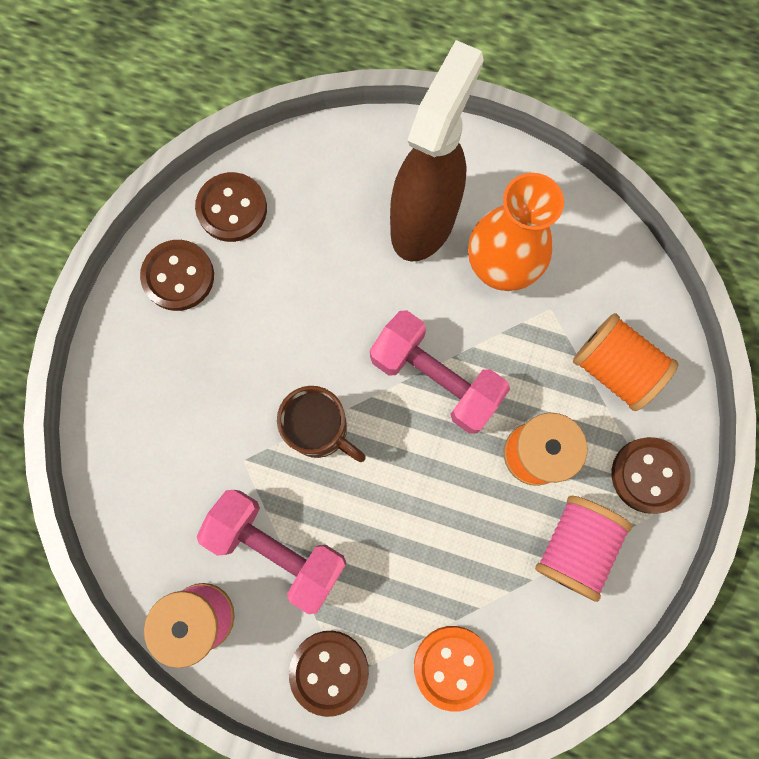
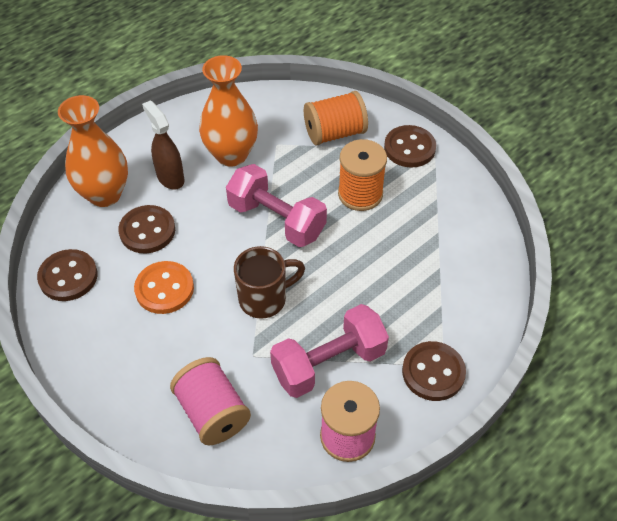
camera: 60 degrees left, 25 degrees down
brown button [140,240,214,311] -> brown button moved to [118,205,175,253]
pink dumbbell [370,310,510,434] -> pink dumbbell turned 60 degrees clockwise [226,164,327,247]
brown spray bottle [390,40,484,261] -> brown spray bottle [142,100,184,190], size x0.55
orange button [414,626,494,712] -> orange button moved to [134,261,194,314]
pink spool [535,496,632,602] -> pink spool moved to [170,357,251,445]
none -> orange vase [58,95,128,207]

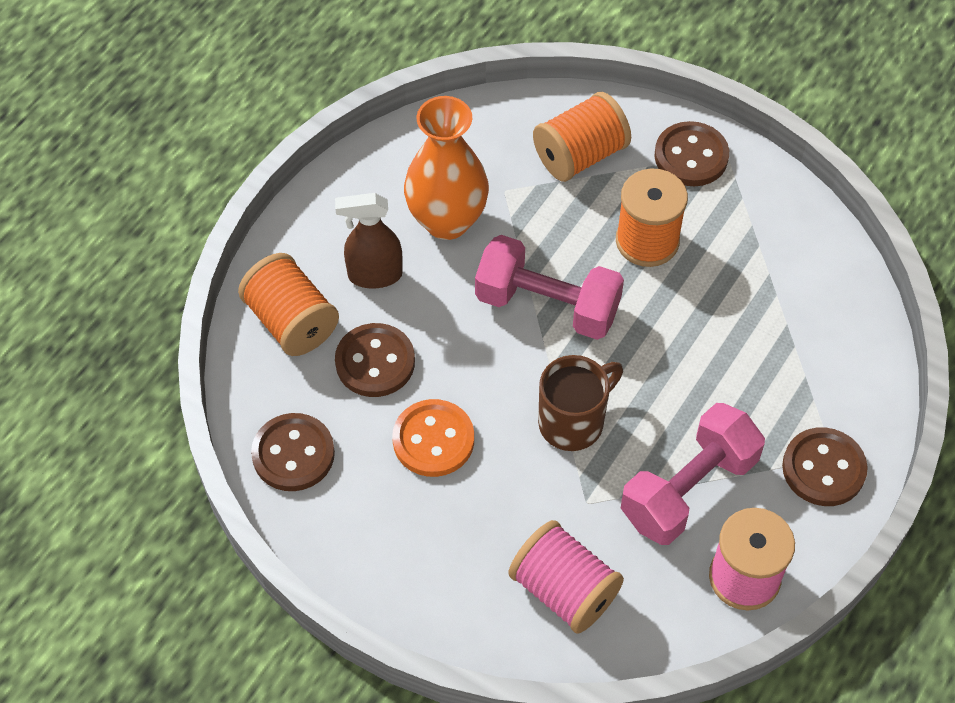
camera: 15 degrees left, 5 degrees up
orange vase [58,95,128,207] -> orange spool [238,253,339,356]
brown spray bottle [142,100,184,190] -> brown spray bottle turned 45 degrees counterclockwise [335,193,403,288]

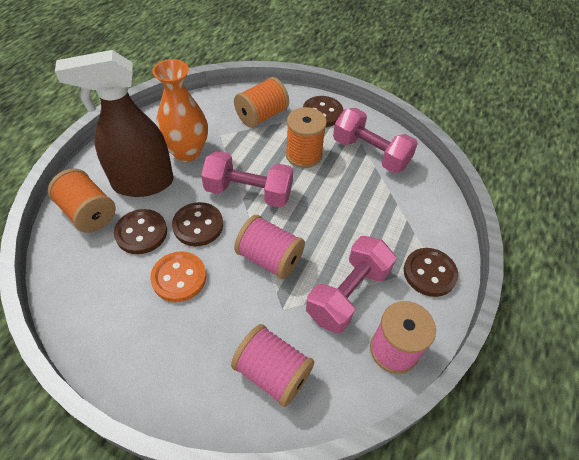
camera: 10 degrees left, 5 degrees down
brown button [251,413,335,491] -> brown button moved to [172,202,223,246]
brown spray bottle [335,193,403,288] -> brown spray bottle [55,50,174,197], size x1.82
brown mug [538,355,623,451] -> pink spool [234,215,305,280]
none -> pink dumbbell [333,108,418,173]

